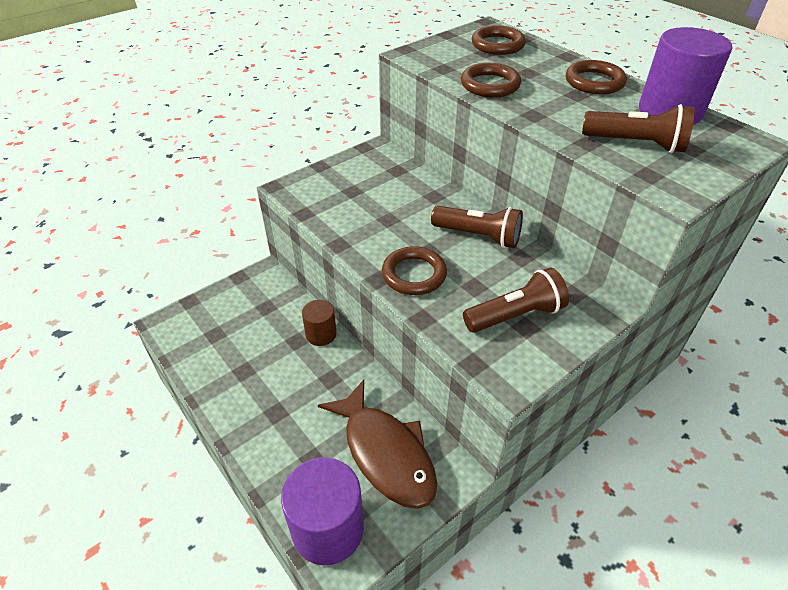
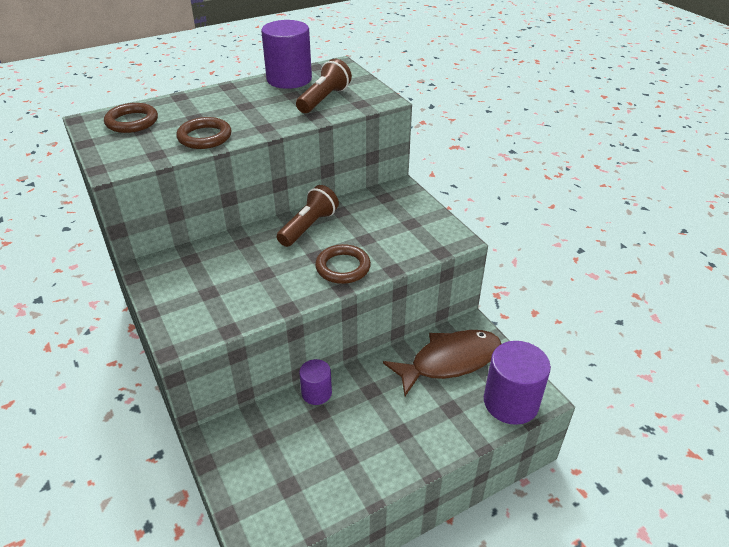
camera: 80 degrees left, 5 degrees down
brown cylinder [302,300,337,346] -> purple cylinder [299,359,332,405]
brown flashlight [463,268,569,333] -> none
brown ring [566,60,627,94] -> none

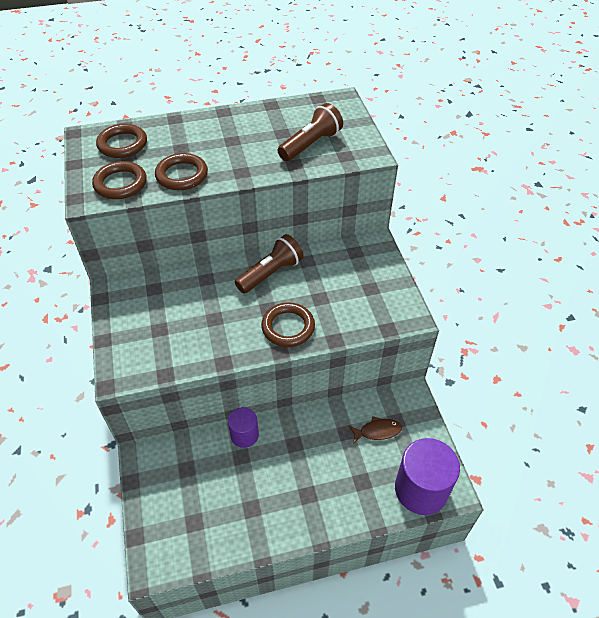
camera: 15 degrees right, 10 degrees up
purple cylinder [261,20,312,89] -> none
brown fish [383,330,501,396] -> brown fish [349,416,402,444], size x0.45
none -> brown ring [92,161,147,199]

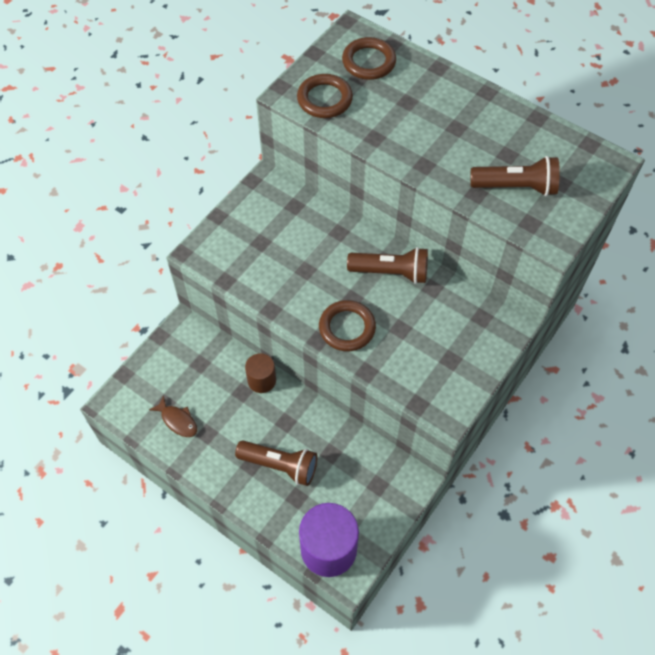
camera: 50 degrees right, 10 degrees up
brown ring [155,153,208,190] -> none
purple cylinder [228,407,259,448] -> brown cylinder [245,353,276,393]
brown fish [349,416,402,444] -> brown fish moved to [149,395,197,437]
none -> brown flashlight [235,440,318,486]

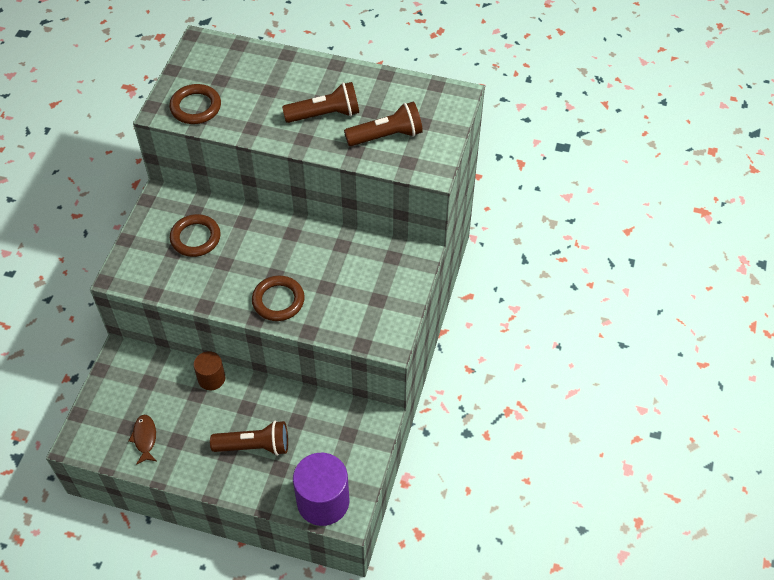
camera: 20 degrees left, 5 degrees down
brown fish [149,395,197,437] -> brown fish turned 120 degrees counterclockwise [128,415,156,465]
brown ring [342,37,396,80] -> brown ring moved to [170,214,221,257]
brown flashlight [347,247,428,284] -> brown flashlight moved to [282,82,359,123]

